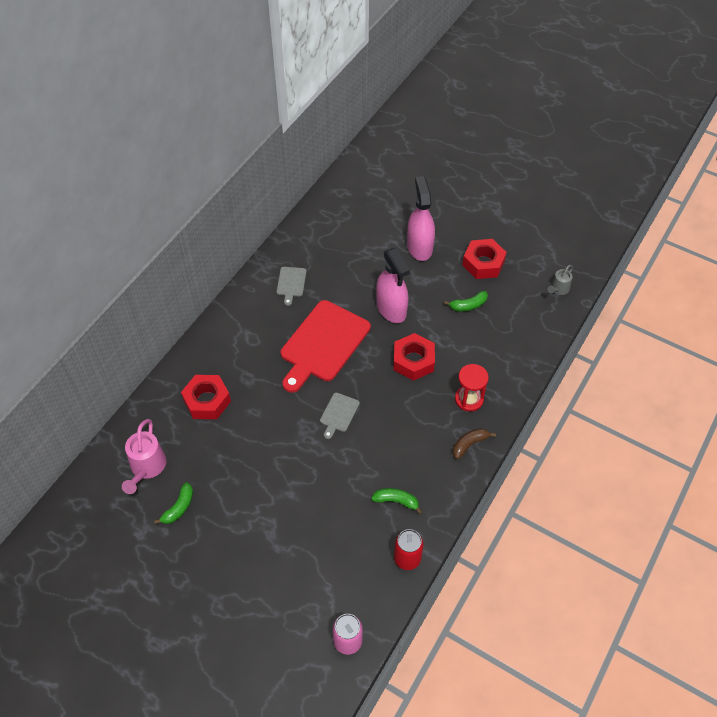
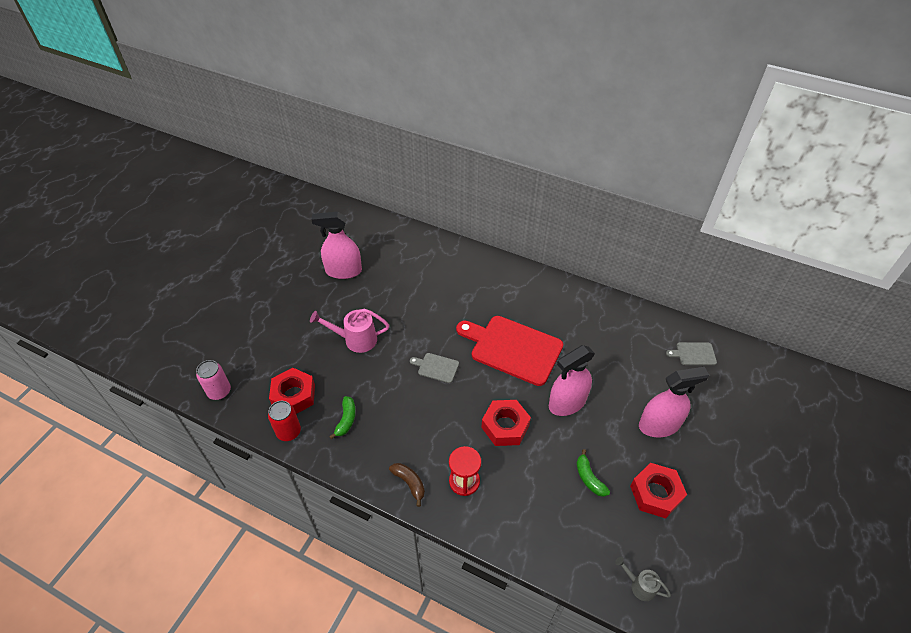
camera: 85 degrees right, 5 degrees down
pink watering can [122,419,166,494] -> pink watering can moved to [310,309,389,353]
green banana [154,482,193,524] -> pink spray bottle [311,212,362,279]
red nut [181,375,231,419] -> red nut moved to [269,368,315,414]
grey cutting board [277,267,306,306] -> grey cutting board moved to [666,342,717,365]

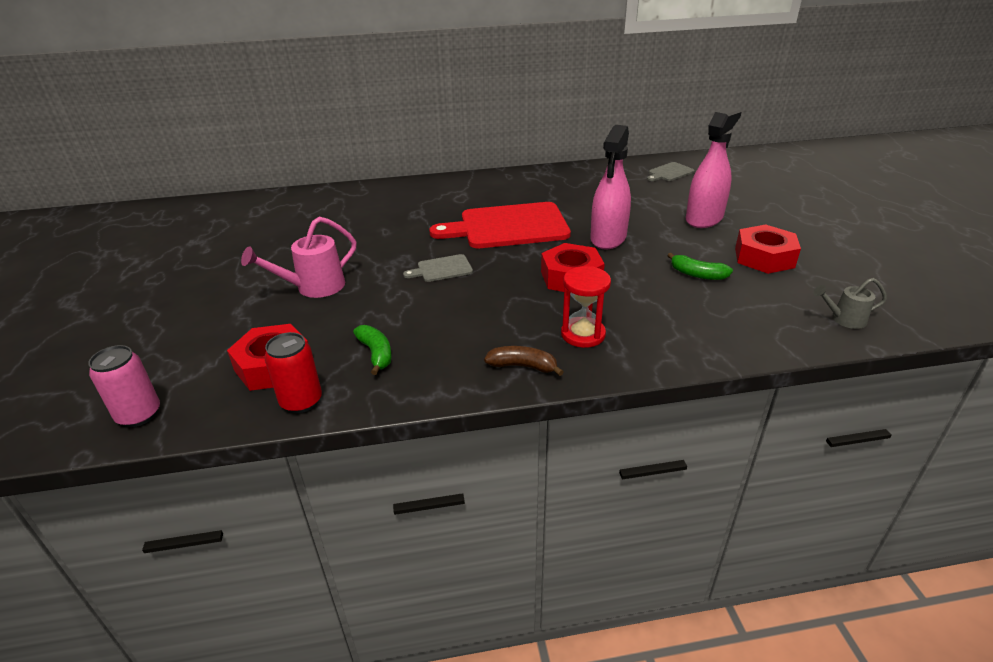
camera: 35 degrees left, 15 degrees down
pink spray bottle [311,212,362,279] -> none

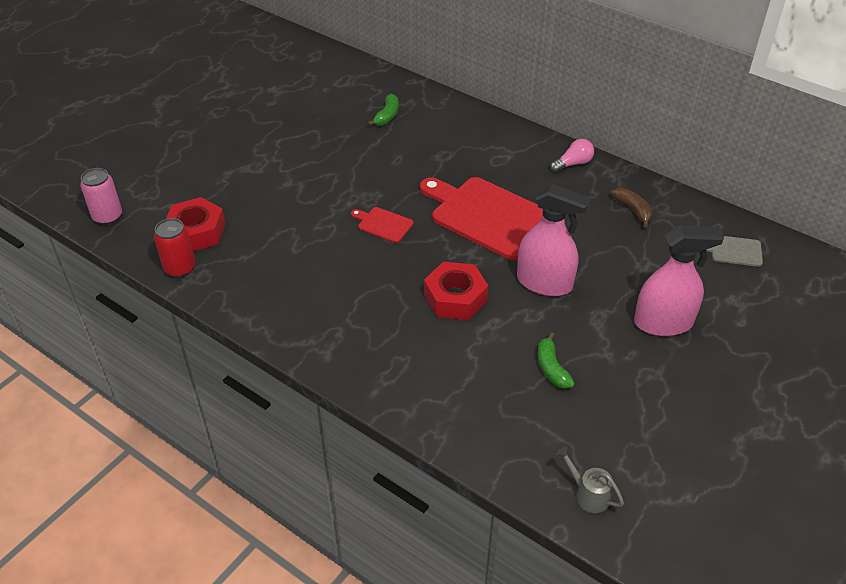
camera: 45 degrees right, 10 degrees up
pink watering can [241,216,357,298] -> none
green banana [353,325,392,375] -> green banana moved to [368,93,399,126]
grey cutting board [403,254,473,282] -> red cutting board [351,207,414,243]
brown banana [484,346,563,376] -> brown banana moved to [611,188,653,228]
red hourglass [561,266,611,348] -> none
pink spray bottle [590,125,631,249] -> pink spray bottle turned 135 degrees counterclockwise [517,184,591,296]
red nut [735,225,801,274] -> none
none -> pink light bulb [550,139,594,172]

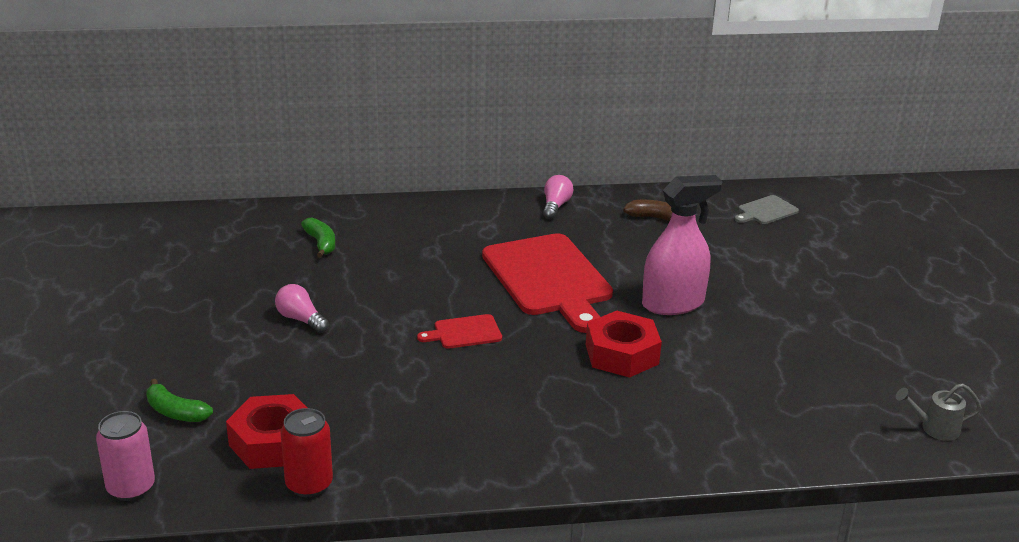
camera: 45 degrees left, 15 degrees down
red cutting board [420,177,543,260] -> red cutting board turned 105 degrees counterclockwise [482,233,613,333]
green banana [538,332,575,389] -> green banana moved to [146,379,213,422]
pink spray bottle [634,225,724,336] -> none
none -> pink light bulb [275,284,329,333]

